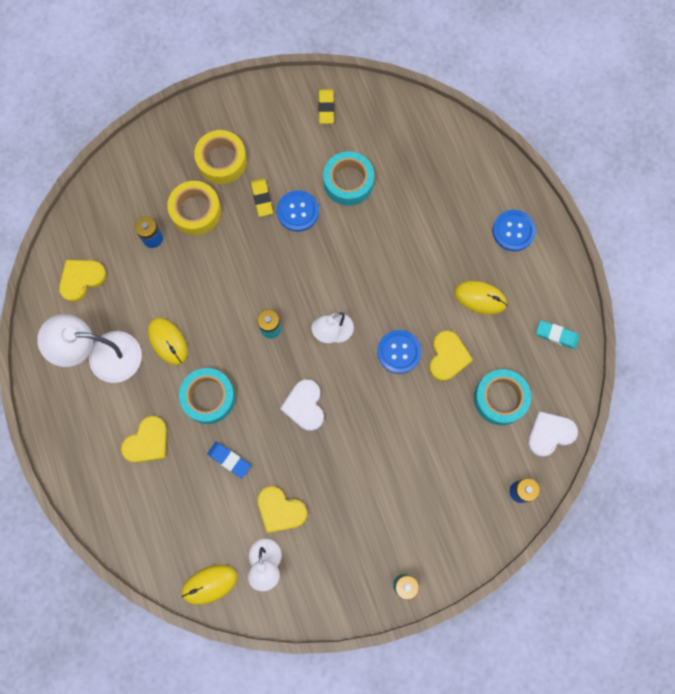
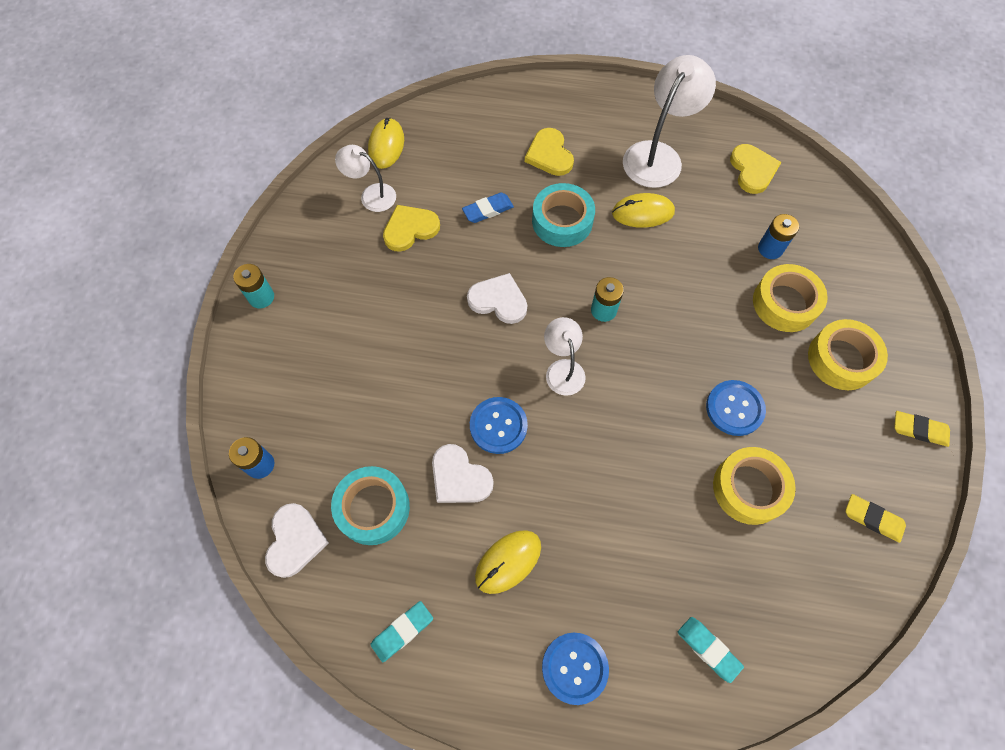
camera: 120 degrees right, 10 degrees down
yellow eraser [251,178,273,217] -> yellow eraser moved to [894,411,950,447]
turquoise tape [323,151,374,206] -> yellow tape [713,447,796,525]
yellow heart [429,331,473,381] -> white heart [432,444,494,503]
none -> turquoise eraser [678,617,744,683]

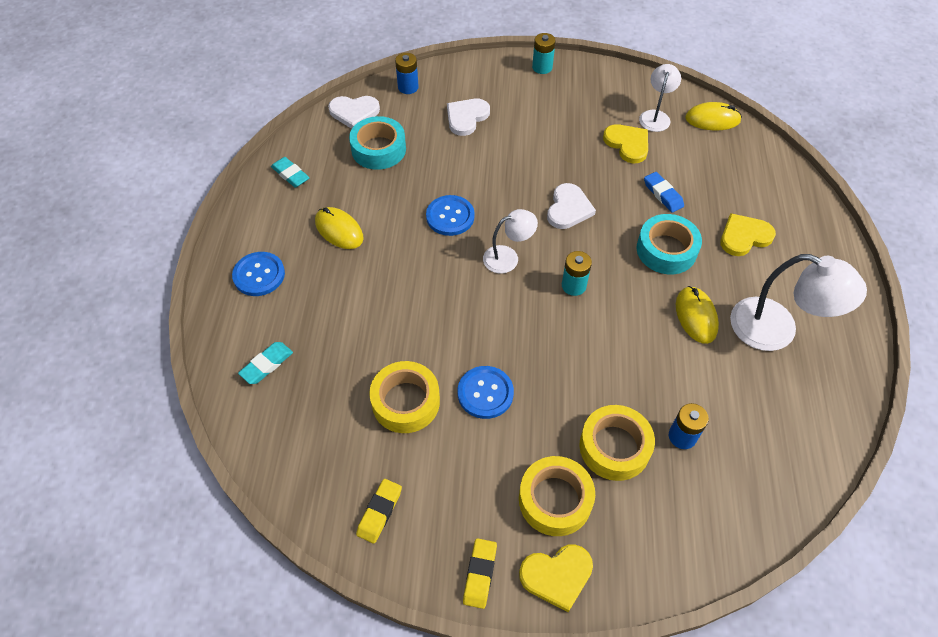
camera: 85 degrees right, 10 degrees down
white heart [432,444,494,503] -> white heart moved to [447,99,490,136]
yellow heart [730,144,781,194] -> yellow heart moved to [519,544,593,612]

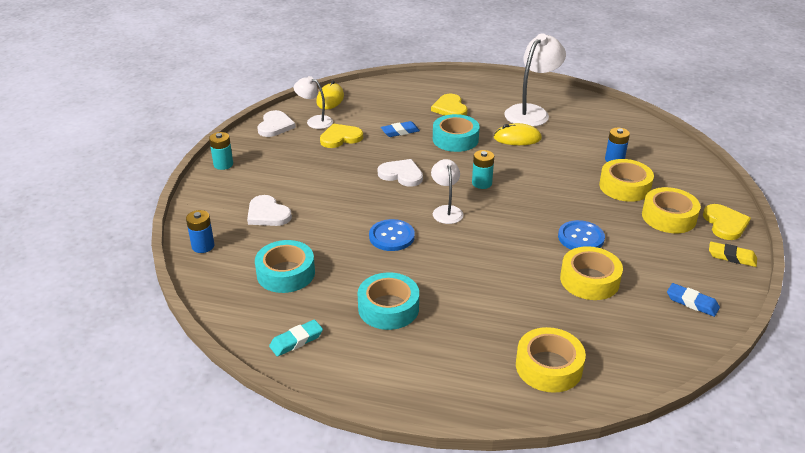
camera: 80 degrees left, 20 degrees down
blue button [232,252,285,296] -> none
turquoise eraser [238,342,293,384] -> yellow tape [516,327,586,393]
yellow mouse [315,207,364,249] -> turquoise tape [358,272,419,330]
white heart [328,96,380,129] -> white heart moved to [258,110,296,137]
yellow eraser [356,479,402,544] -> blue eraser [667,283,720,317]

